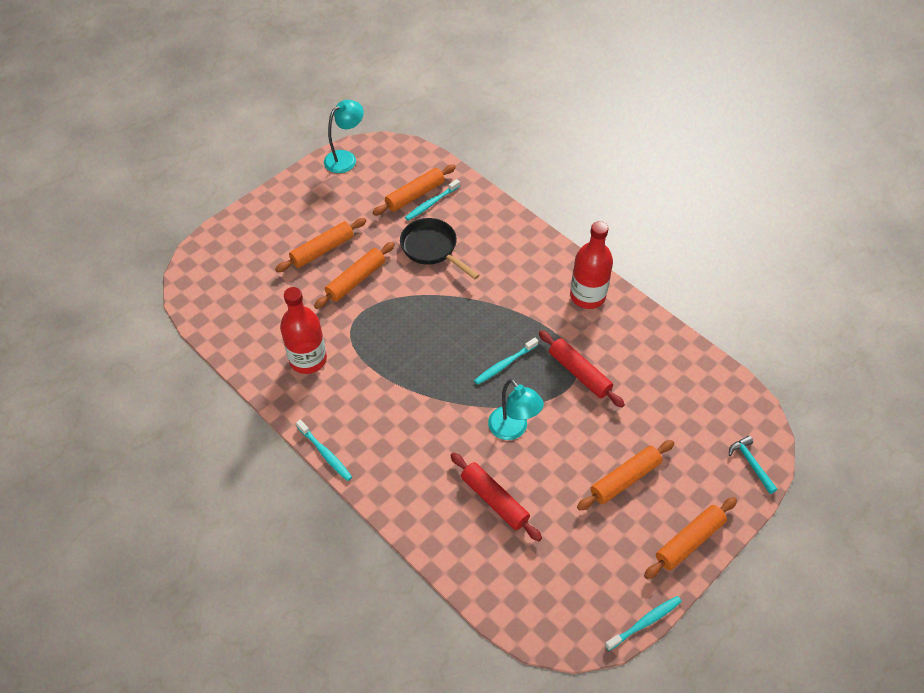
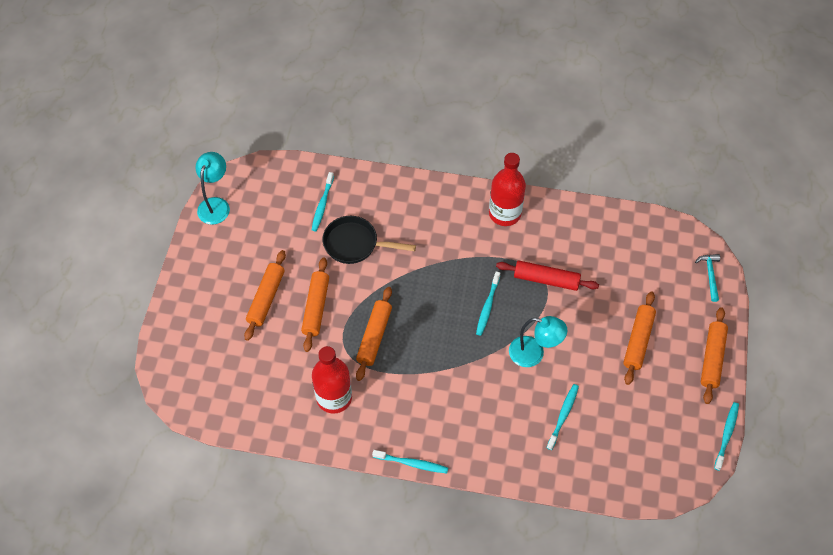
camera: 35 degrees left, 5 degrees up
orange rolling pin [372,165,456,215] -> orange rolling pin moved to [356,287,392,381]
red rolling pin [450,453,542,541] -> turquoise toothbrush [547,384,579,450]
turquoise hammer [729,436,777,494] -> turquoise hammer turned 60 degrees clockwise [695,254,720,302]

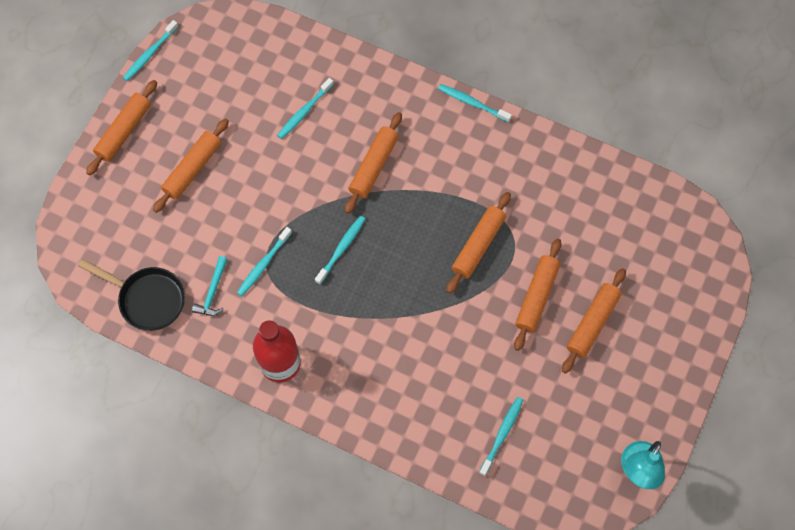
camera: 165 degrees left, 10 degrees up
red bottle [312,346,352,414] -> none
black pan [323,216,416,264] -> black pan moved to [78,259,185,331]
red rolling pin [496,261,599,291] -> turquoise toothbrush [237,227,292,296]
turquoise lamp [509,316,567,367] -> none
turquoise hammer [695,254,720,302] -> turquoise hammer moved to [192,256,227,316]
none -> orange rolling pin [345,112,402,214]

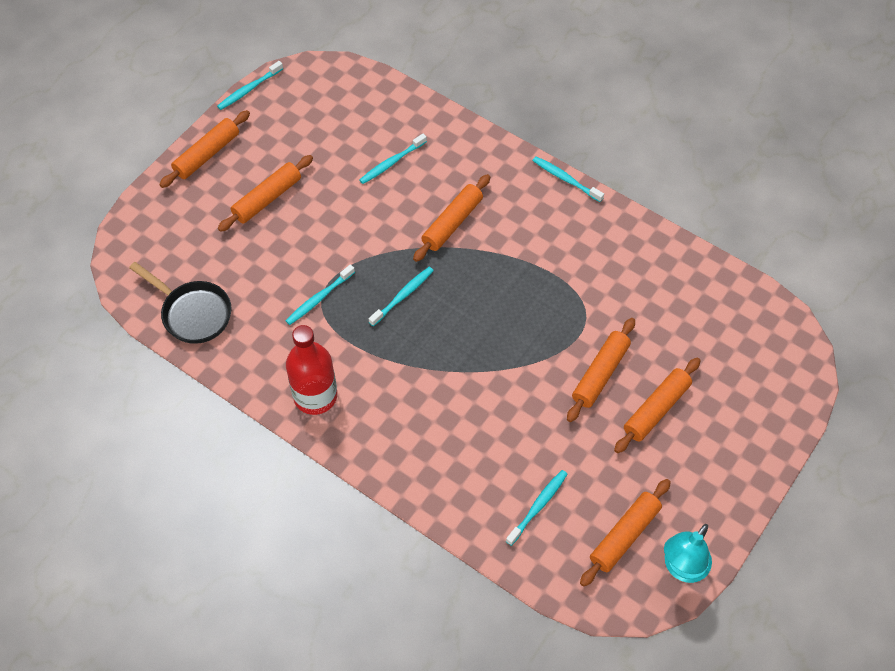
camera: 10 degrees right, 10 degrees down
turquoise hammer [192,256,227,316] -> none
orange rolling pin [447,192,511,293] -> orange rolling pin moved to [580,479,671,587]

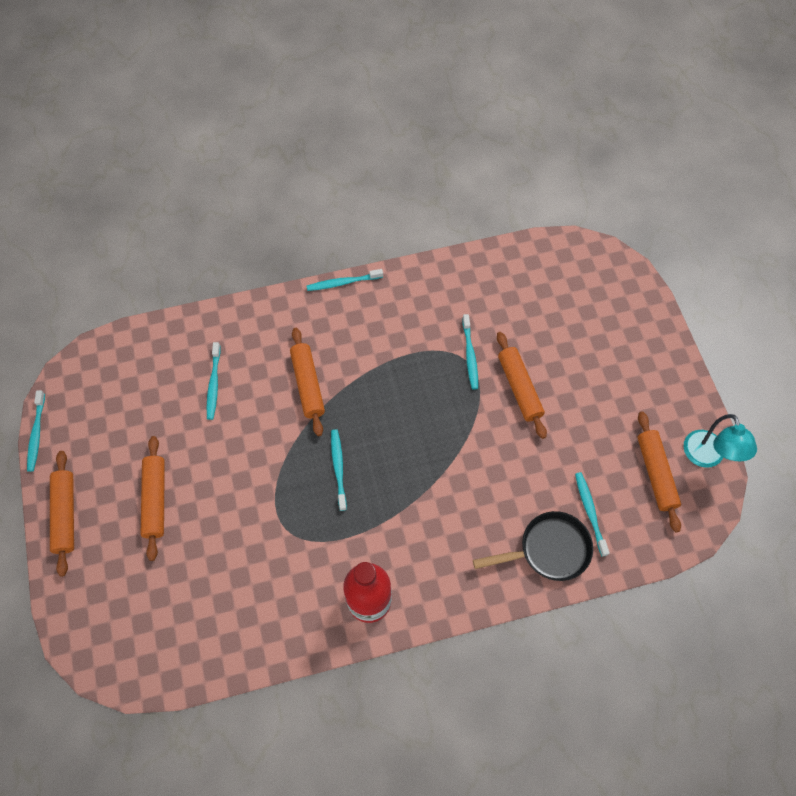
camera: 50 degrees left, 5 degrees up
black pan [129,262,231,344] -> black pan moved to [473,511,593,581]
turquoise toothbrush [286,264,355,325] -> turquoise toothbrush moved to [462,314,478,390]
orange rolling pin [614,358,701,453] -> none

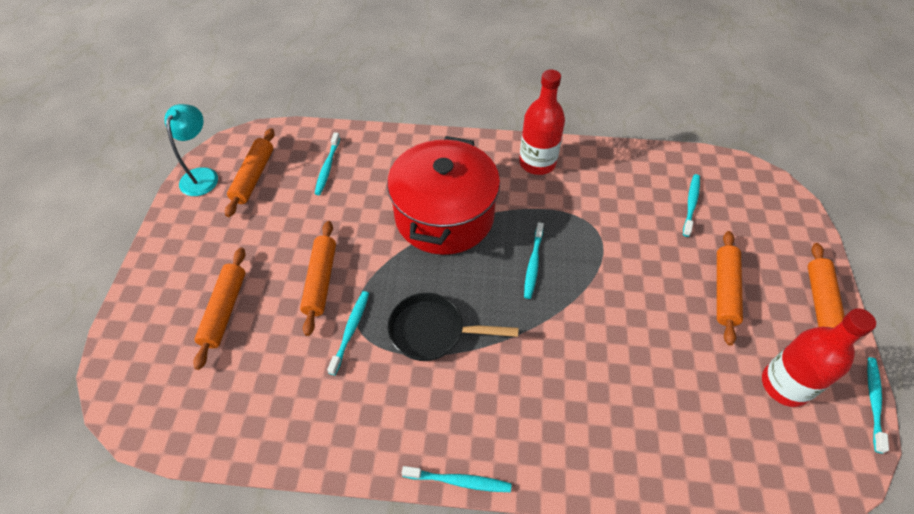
camera: 160 degrees left, 10 degrees down
turquoise toothbrush [207,342,221,420] -> turquoise toothbrush moved to [683,174,700,237]
orange rolling pin [290,328,325,436] -> orange rolling pin moved to [193,248,246,370]
black pan [473,511,593,581] -> black pan moved to [387,293,519,361]
none -> red pot [387,136,500,255]
none -> red bottle [762,309,876,407]

